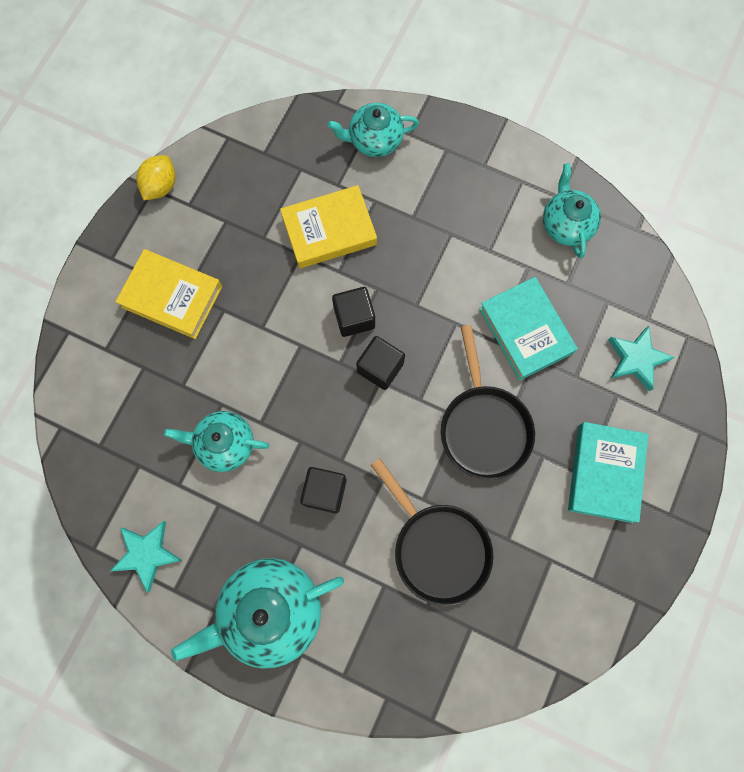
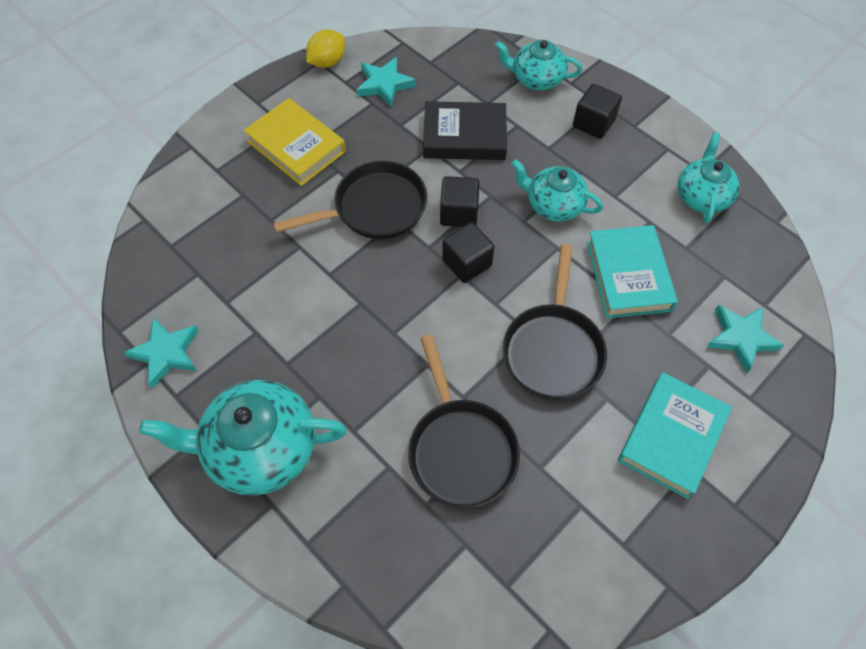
camera: 20 degrees right, 15 degrees down
turquoise teapot [164,411,269,472] -> turquoise teapot moved to [511,159,603,222]
yellow book [280,185,377,268] -> black book [423,101,507,160]
black cube [300,467,347,514] -> black cube moved to [573,84,622,139]
none -> black pan [273,161,427,239]
none -> turquoise star [356,57,416,107]

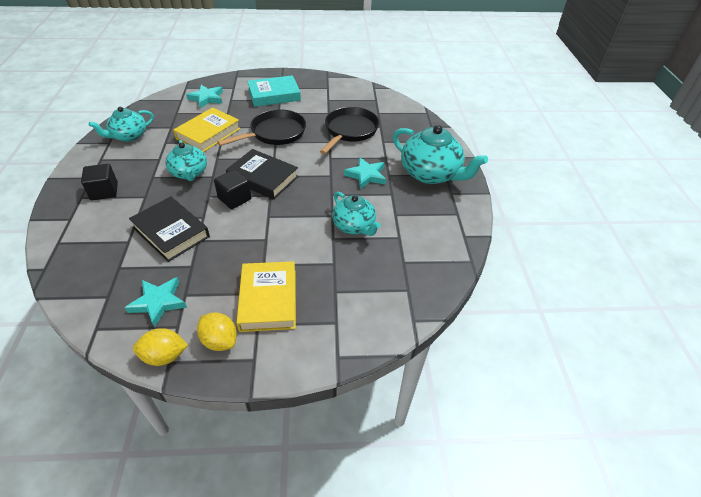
camera: 140 degrees left, 15 degrees down
turquoise star [123,318,199,388] -> turquoise star moved to [344,157,386,189]
black pan [273,161,427,239] -> none
black cube [442,222,495,283] -> black book [226,149,299,200]
turquoise teapot [495,40,582,90] -> turquoise teapot moved to [332,192,381,236]
turquoise book [587,225,678,318] -> yellow book [173,107,241,152]
none -> yellow lemon [197,312,237,351]

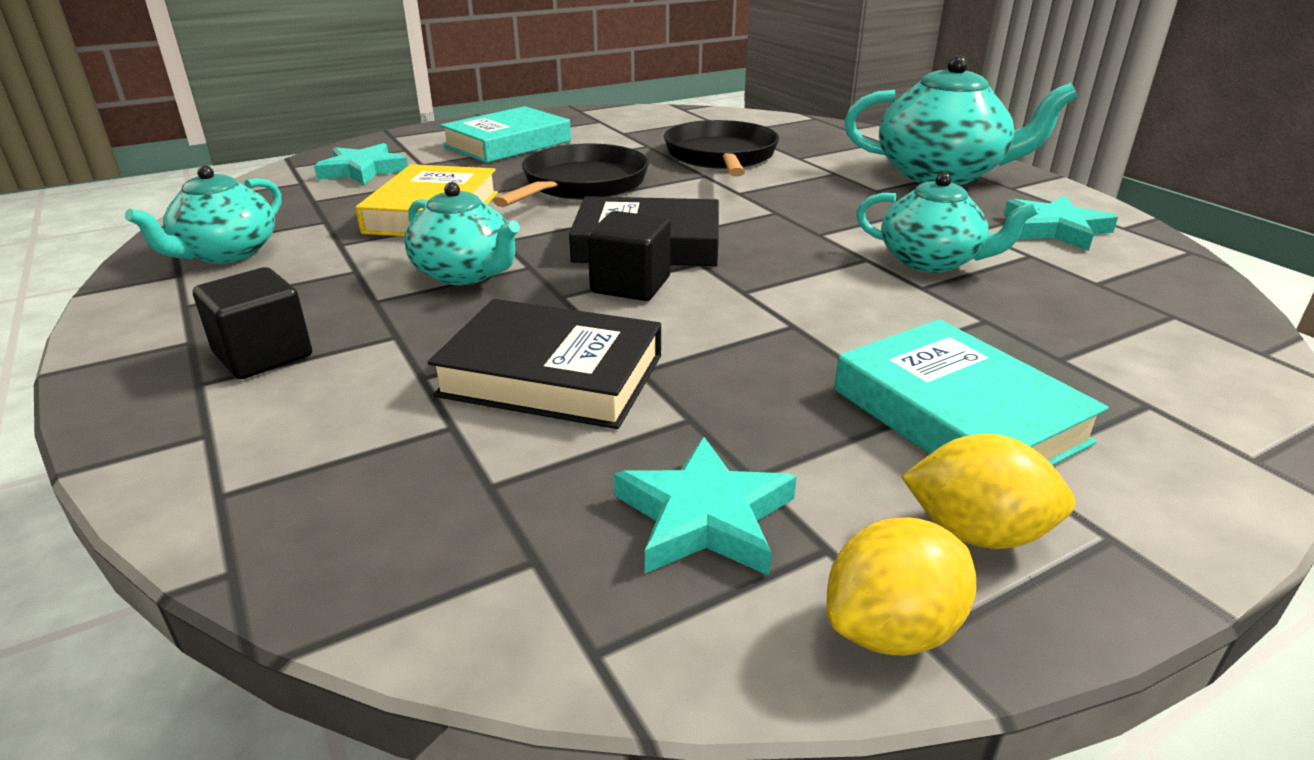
camera: 25 degrees left, 15 degrees down
yellow book [237,261,296,332] -> turquoise book [834,319,1109,466]
turquoise star [344,157,386,189] -> turquoise star moved to [1004,195,1118,251]

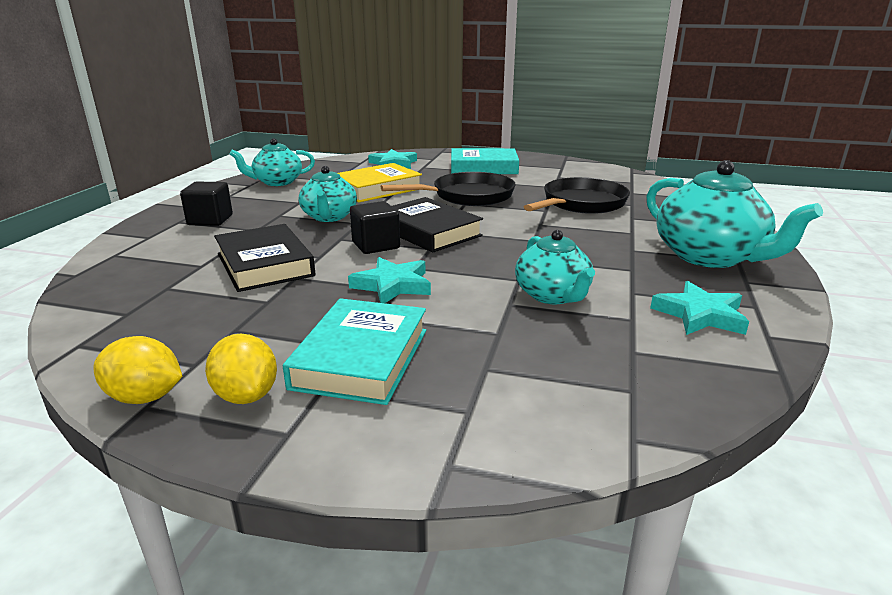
camera: 45 degrees right, 5 degrees down
turquoise star [614,436,797,576] -> turquoise star moved to [348,257,431,303]

